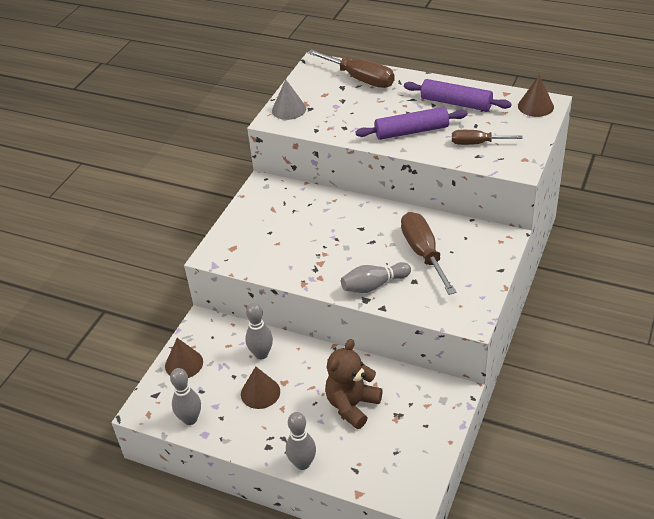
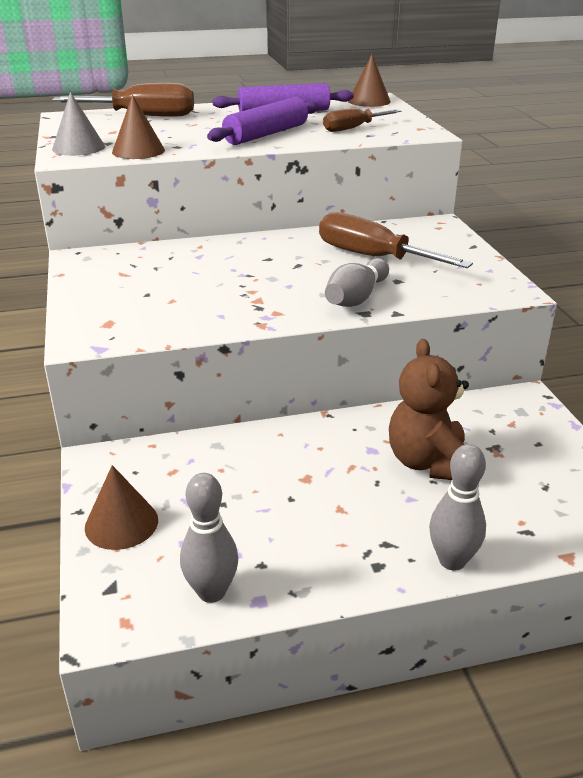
camera: 40 degrees left, 10 degrees down
brown cone [241,366,280,409] -> brown cone moved to [112,95,165,159]
grey bowling pin [245,303,273,359] -> none

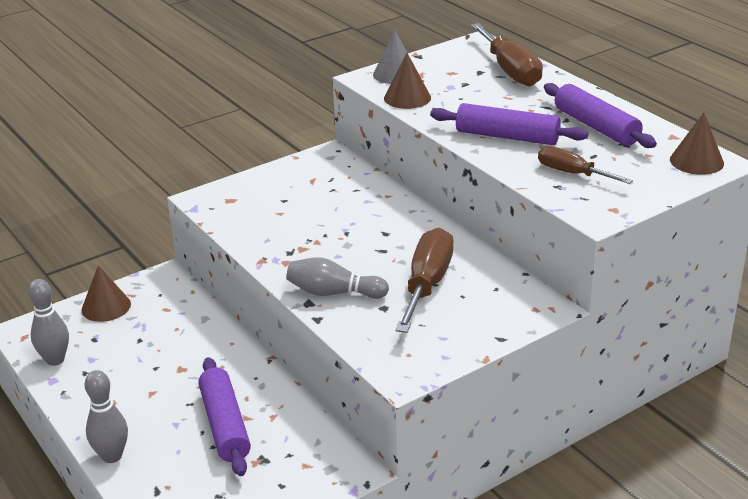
camera: 70 degrees right, 0 degrees up
brown teddy bear [389,339,469,480] -> purple rolling pin [198,357,251,476]

